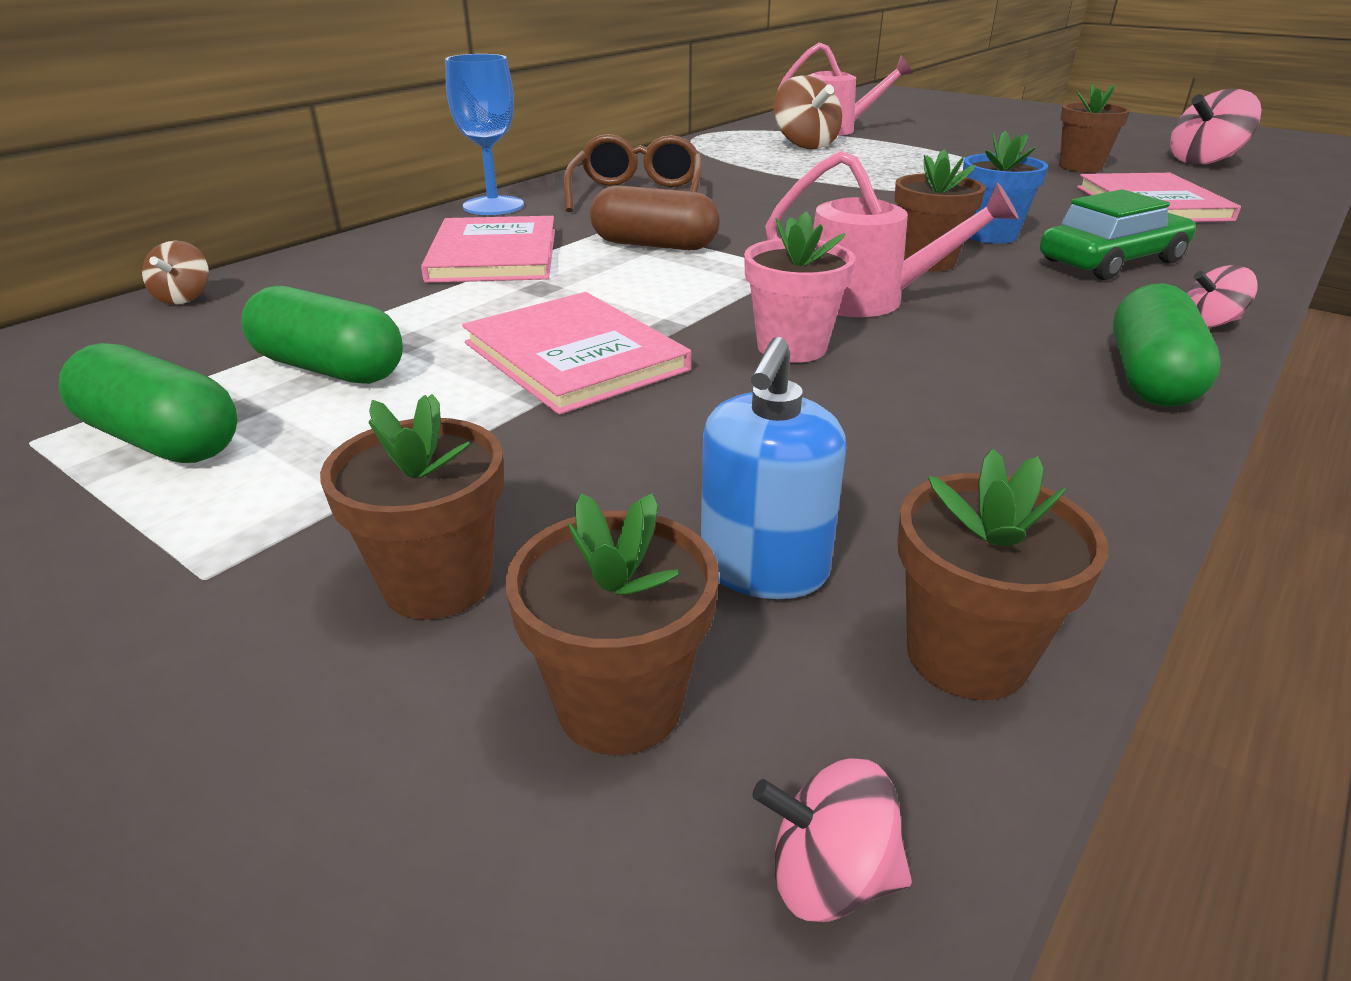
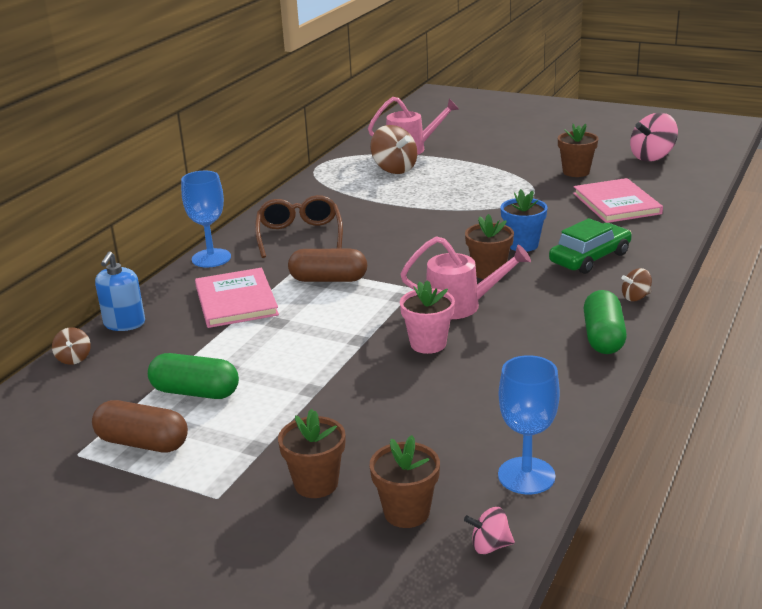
camera: 10 degrees left, 5 degrees down
green capsule [59,343,237,463] -> brown capsule [92,400,188,453]
pink book [462,292,691,415] -> none
blue soap dispenser [701,337,847,599] -> blue soap dispenser moved to [95,251,145,331]
brown flower pot [898,449,1108,700] -> blue goblet [498,355,560,494]
pink spinning top [1187,265,1258,327] -> brown spinning top [621,268,652,301]

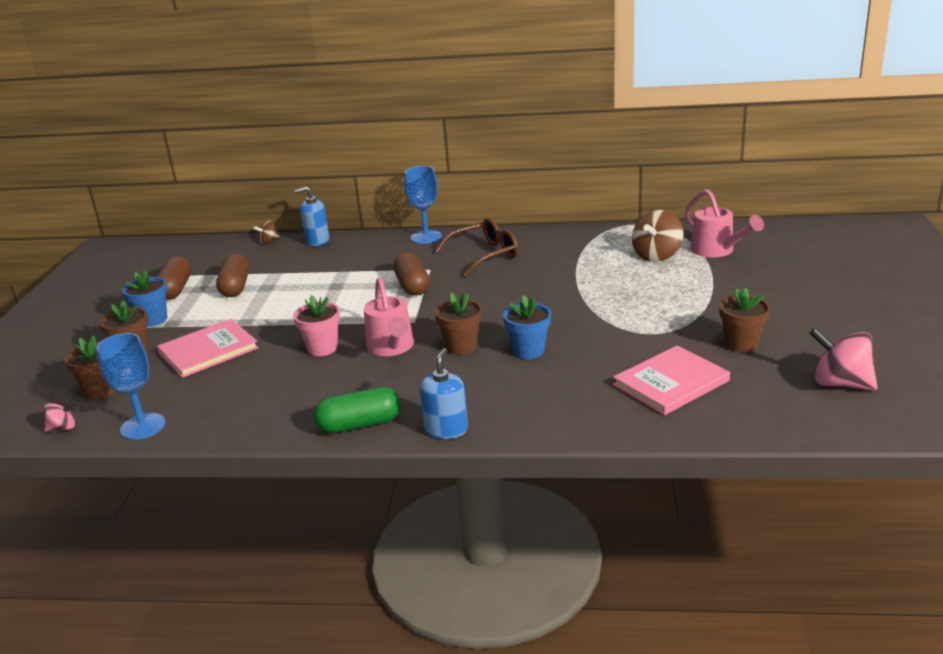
camera: 70 degrees right, 0 degrees up
green capsule [148,353,239,399] -> brown capsule [216,253,249,297]
pink book [195,268,279,328] -> pink book moved to [157,319,259,378]
pink spinning top [464,507,515,554] -> pink spinning top turned 90 degrees clockwise [44,400,75,432]
green car [549,218,632,274] -> none
brown spinning top [621,268,652,301] -> blue soap dispenser [420,348,468,439]
none -> blue flower pot [122,270,167,327]

